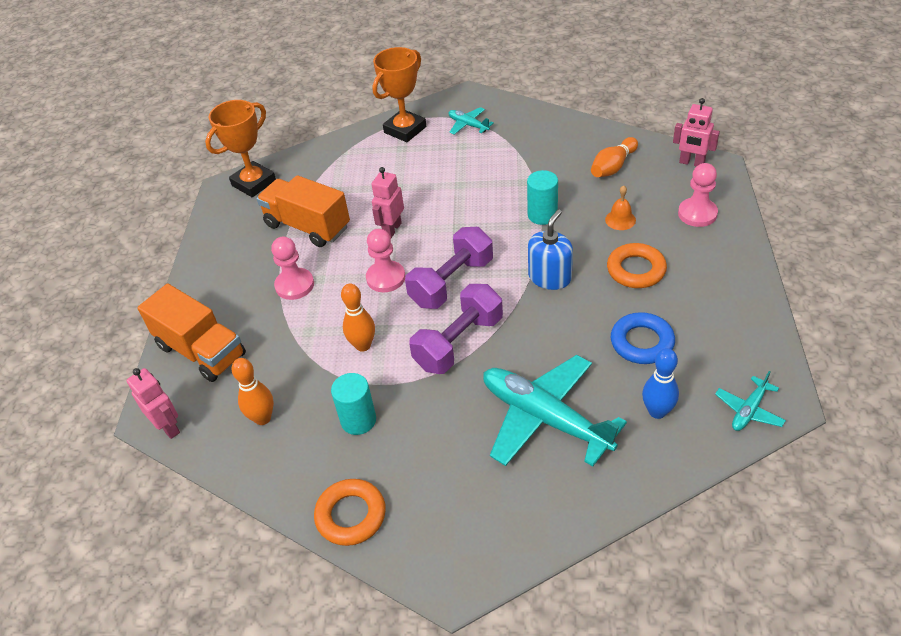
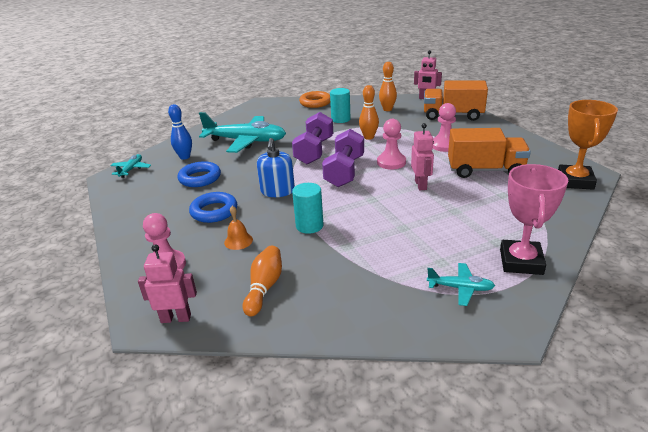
camera: 150 degrees right, 15 degrees down
orange trophy [373,47,426,142] -> pink trophy [500,164,568,275]
orange ring [607,243,667,288] -> blue ring [189,192,237,223]

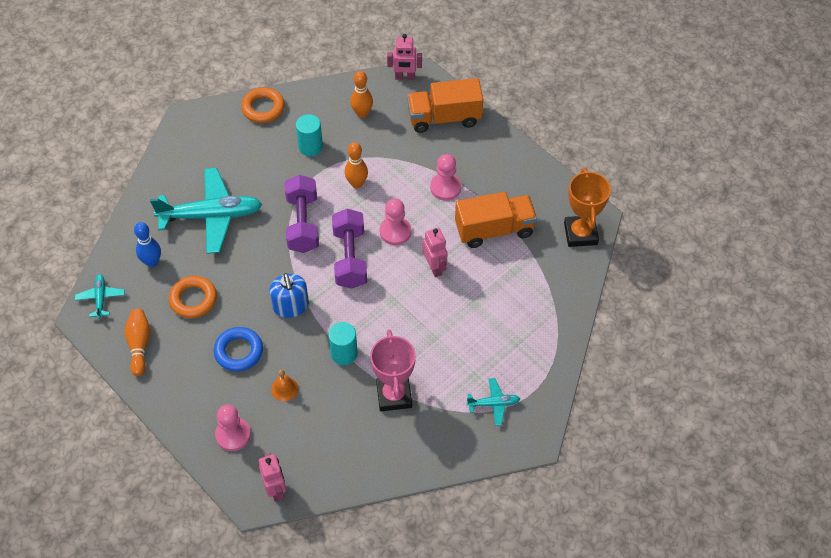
camera: 20 degrees left, 25 degrees up
pink robot [138,244,197,323] -> pink robot turned 90 degrees clockwise [259,453,286,502]
blue ring [177,161,221,187] -> orange ring [169,276,217,318]
orange bowling pin [243,246,282,316] -> orange bowling pin moved to [125,309,150,376]
pink trophy [500,164,568,275] -> pink trophy moved to [370,330,416,411]

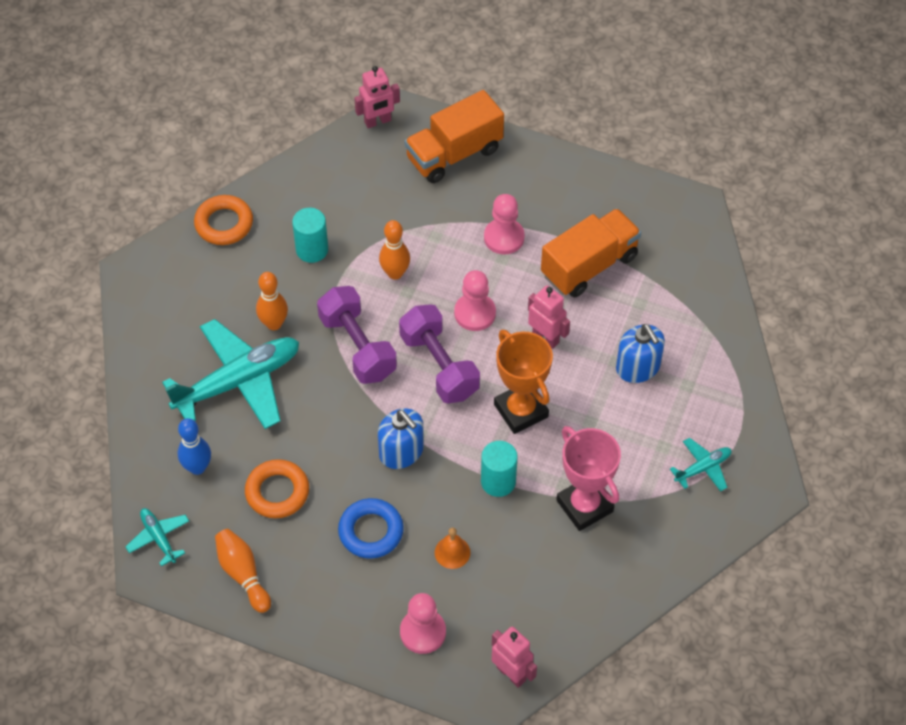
camera: 25 degrees left, 0 degrees up
orange bowling pin [350,71,373,118] -> orange bowling pin moved to [256,272,288,330]
orange trophy [564,168,611,247] -> orange trophy moved to [494,330,553,434]
none -> blue soap dispenser [616,324,665,383]

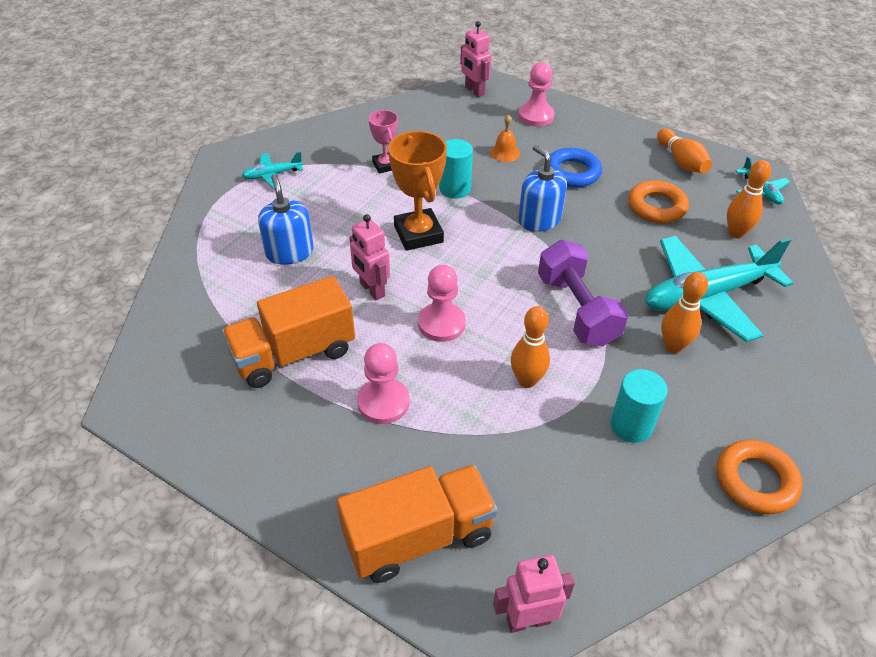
camera: 170 degrees left, 10 degrees down
blue bowling pin [178,418,211,475] -> orange bowling pin [727,160,771,238]
purple dumbbell [399,304,480,403] -> none
pink trophy [556,426,621,531] -> pink trophy [368,110,398,173], size x0.58

